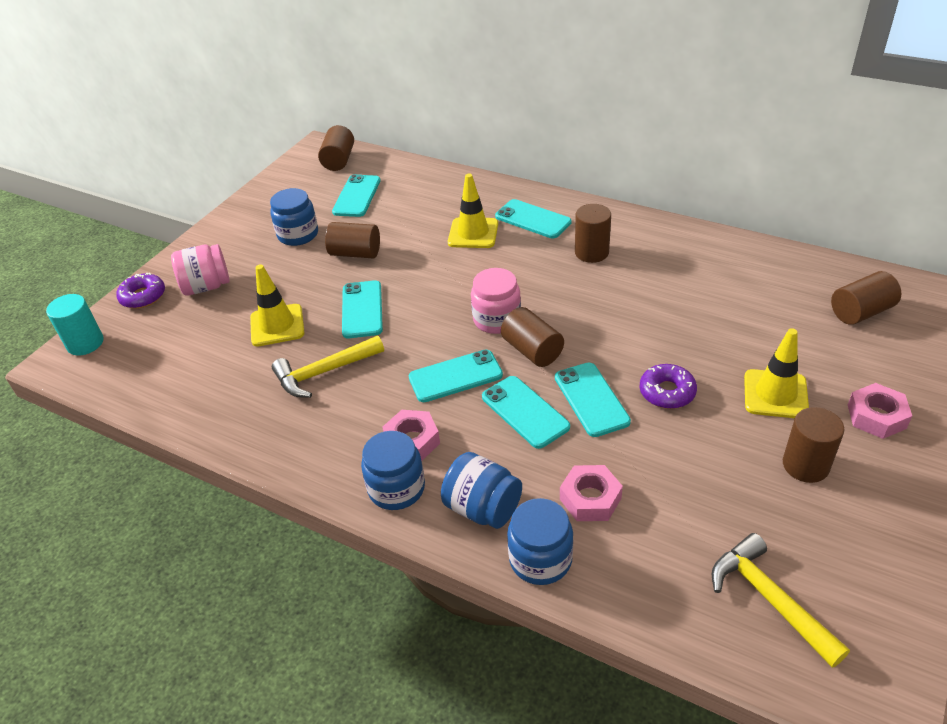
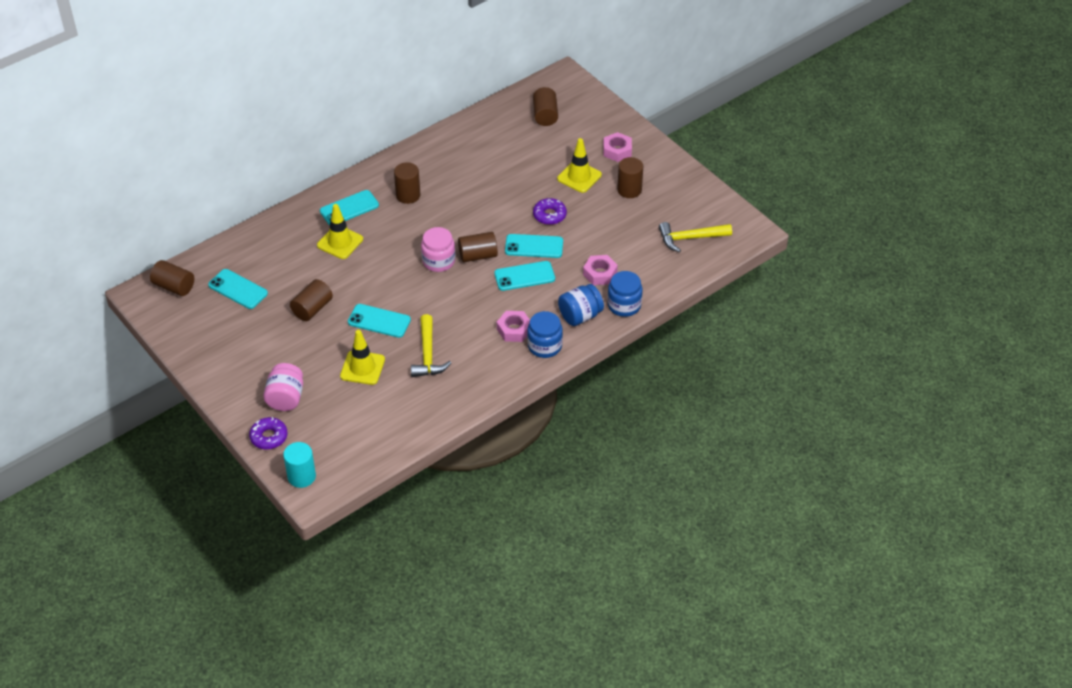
camera: 70 degrees left, 5 degrees up
blue jar [270,188,318,246] -> none
turquoise phone [409,349,503,402] -> none

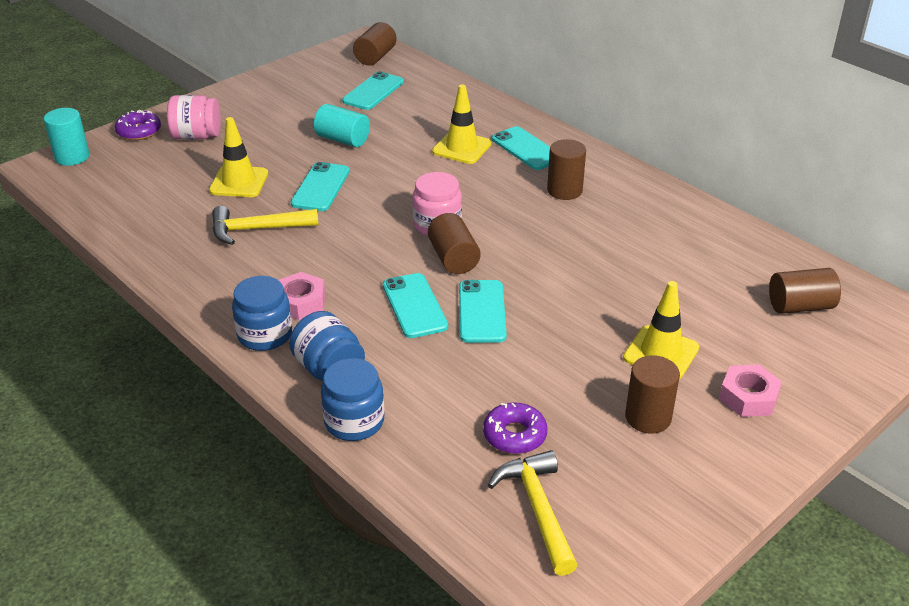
camera: 85 degrees right, 10 degrees down
brown cylinder [290,279,333,321] -> turquoise cylinder [314,104,370,147]
purple donut [533,198,567,225] -> purple donut moved to [483,402,547,454]
pink nut [583,255,618,285] -> none

